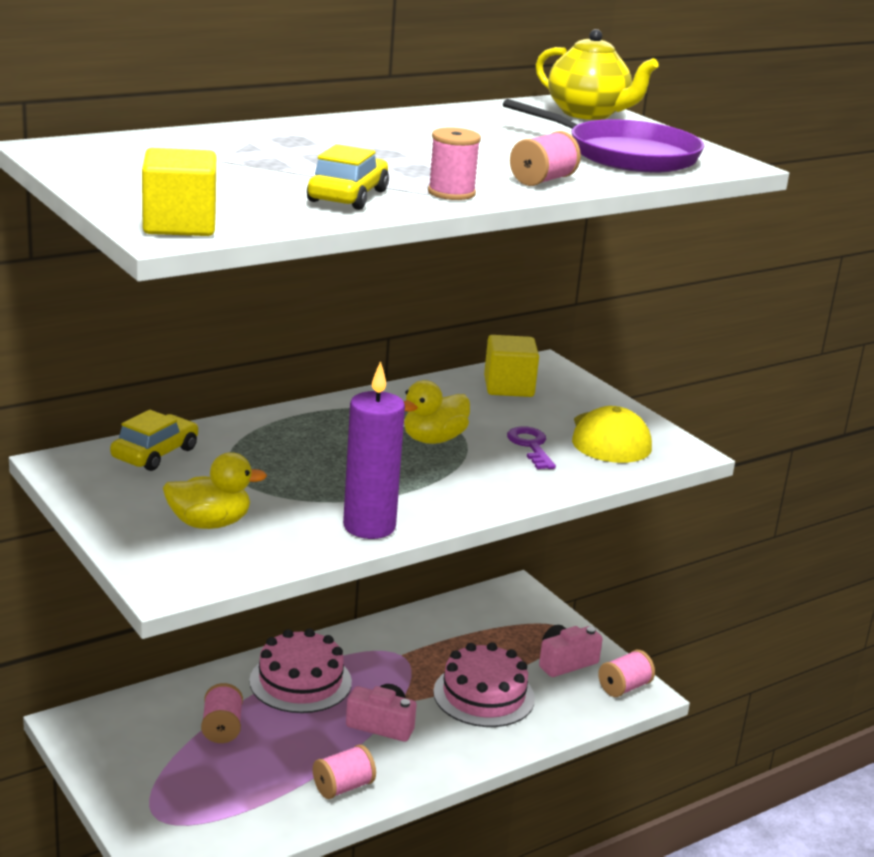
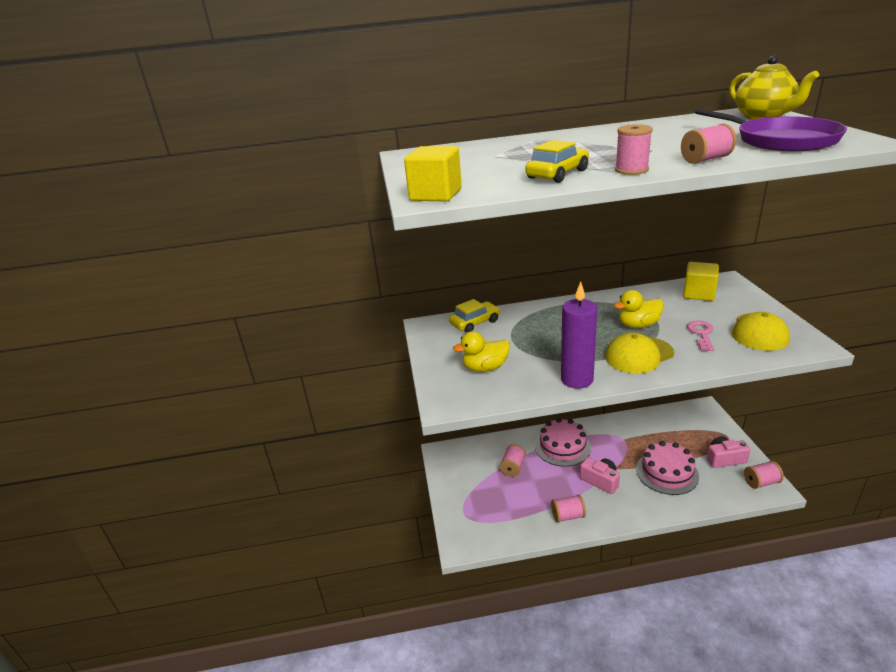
camera: 30 degrees right, 5 degrees up
yellow duck [163,452,267,529] -> yellow duck turned 150 degrees clockwise [453,331,510,372]
purple key [507,426,556,469] -> pink key [687,321,714,351]
none -> yellow cap [605,333,674,373]

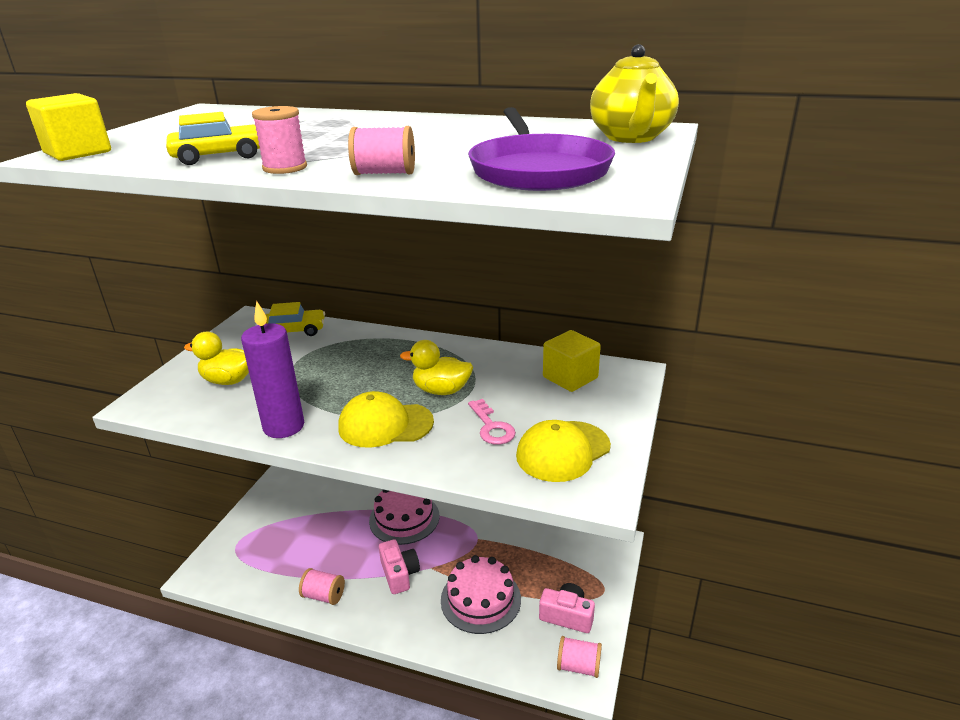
camera: 25 degrees right, 0 degrees up
pink spool [500,444,526,477] -> none
pink key [687,321,714,351] -> pink key turned 120 degrees clockwise [468,399,516,445]

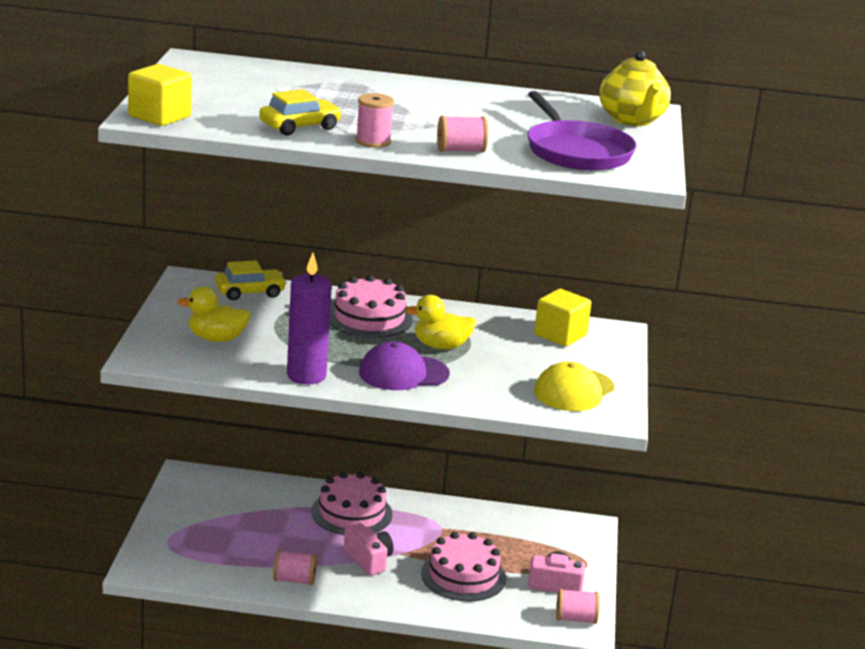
camera: 15 degrees left, 5 degrees down
yellow cap [338,391,434,448] -> purple cap [359,341,450,390]
pink key [468,399,516,445] -> none
none -> pink cake [329,275,413,338]

